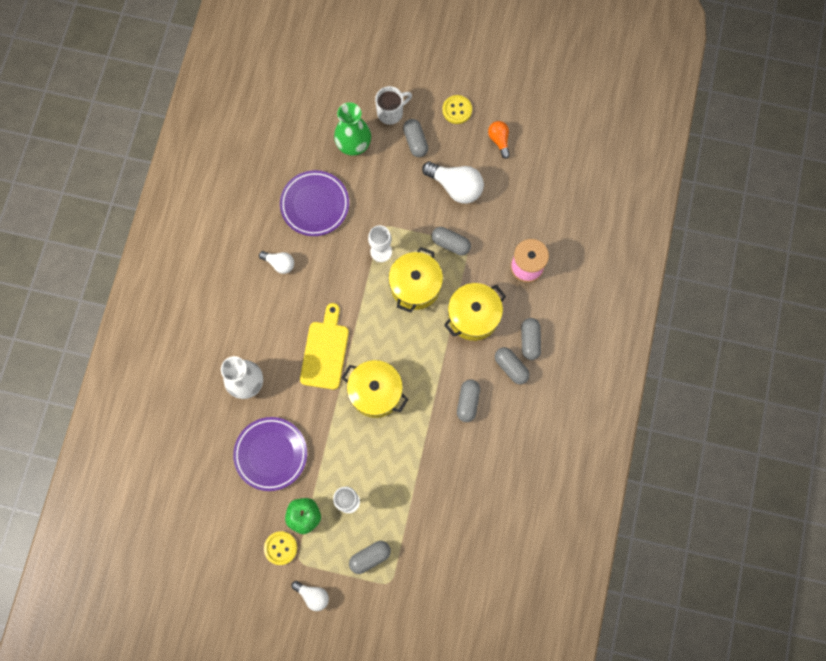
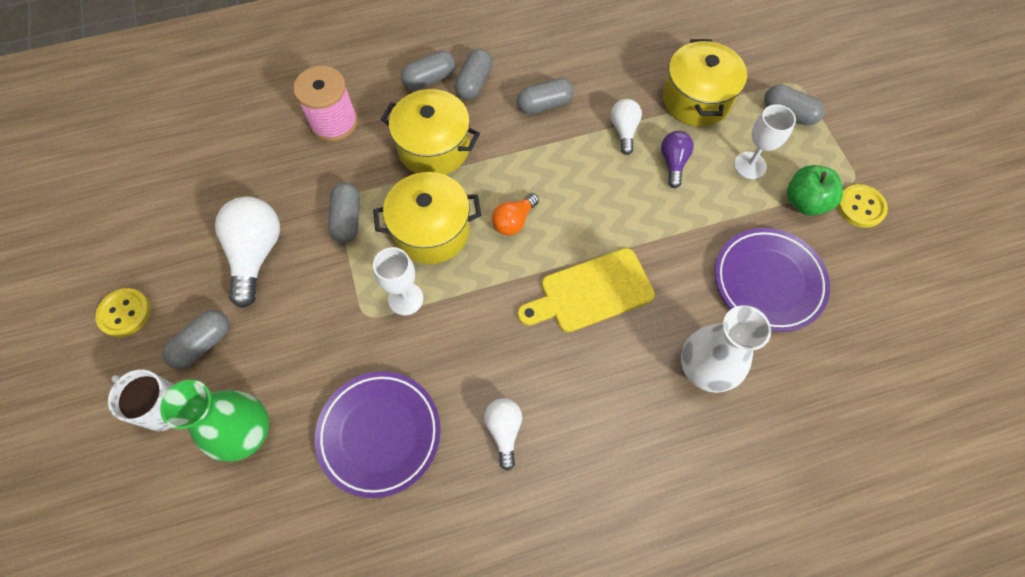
camera: 120 degrees left, 10 degrees down
white light bulb [291,581,329,611] -> white light bulb moved to [611,99,642,155]
yellow pot [342,360,408,418] -> yellow pot moved to [663,39,747,127]
orange light bulb [488,121,510,159] -> orange light bulb moved to [492,193,539,235]
none -> purple light bulb [661,131,694,188]

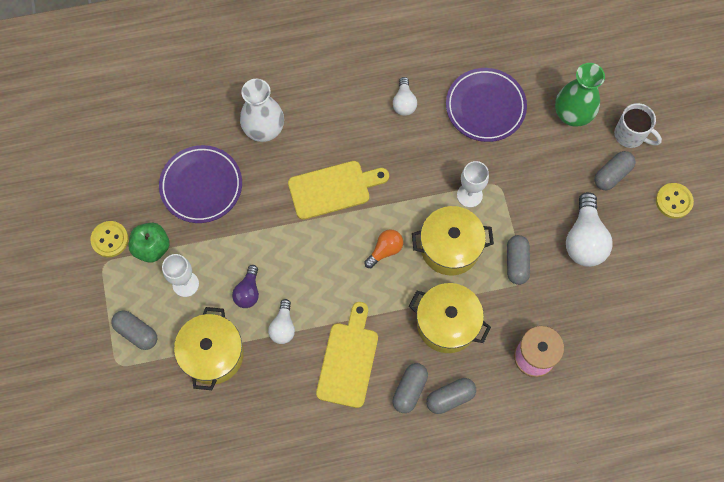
camera: 175 degrees left, 5 degrees up
grey capsule [517,78,574,114] -> yellow cutting board [316,302,378,408]

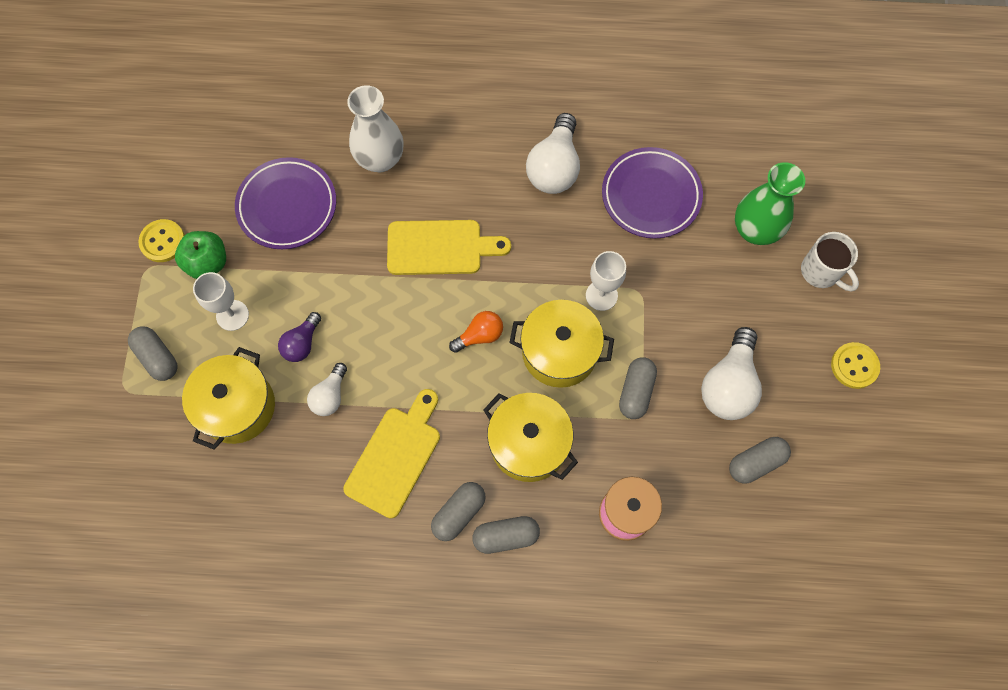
camera: 15 degrees right, 0 degrees up
white light bulb [393,77,417,116] -> white light bulb [526,113,580,194], size x1.75
grey capsule [594,151,636,190] -> grey capsule moved to [729,437,791,483]

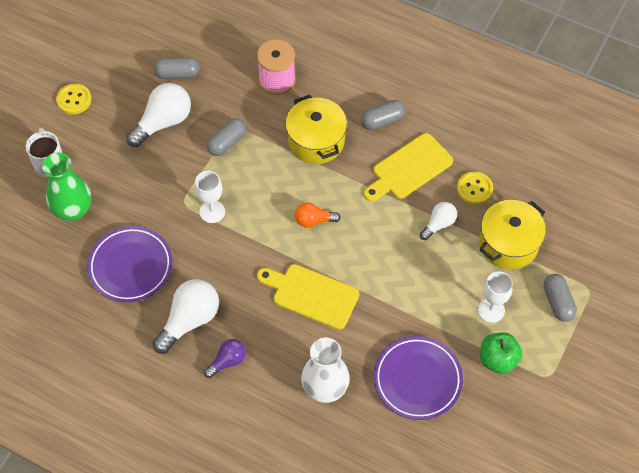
camera: 155 degrees left, 10 degrees down
yellow button [138,219,185,262] -> yellow button moved to [457,171,493,205]
purple light bulb [278,312,321,362] -> purple light bulb moved to [204,339,246,378]
grey capsule [473,516,540,554] -> none
yellow pot [509,300,614,388] -> none

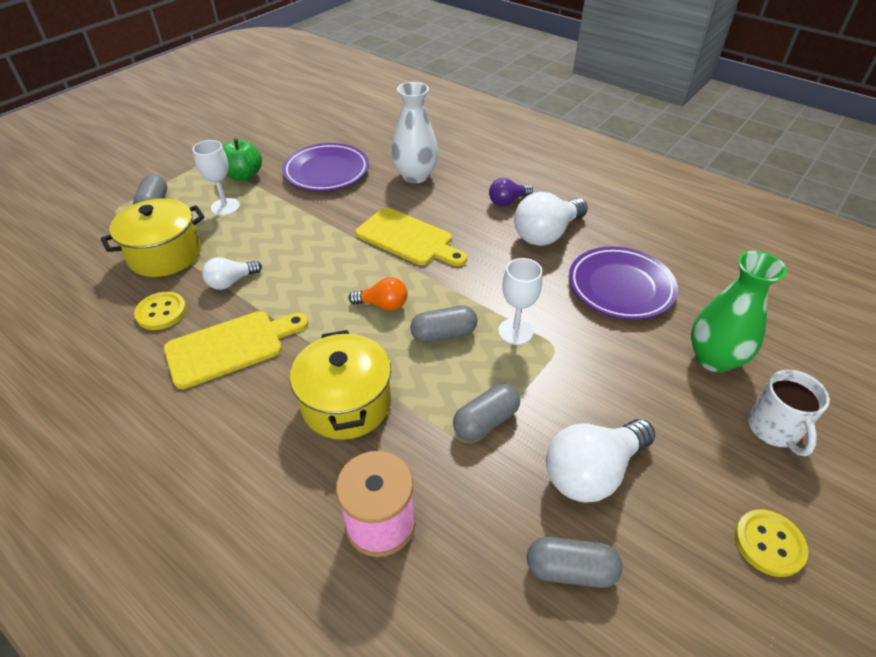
camera: 170 degrees left, 15 degrees down
grey capsule [361,100,405,130] -> grey capsule moved to [410,305,478,343]

